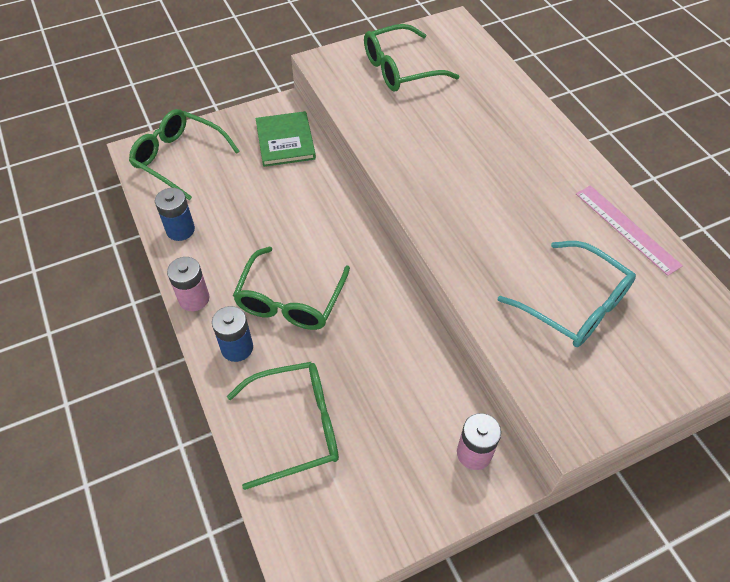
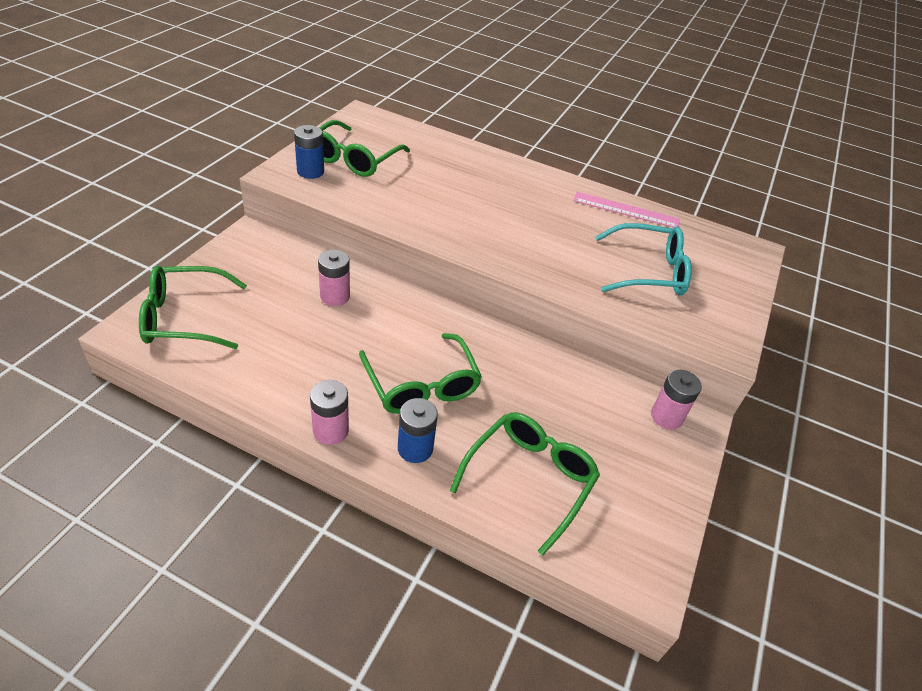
camera: 45 degrees left, 10 degrees down
blue battery [155,188,195,241] -> blue battery moved to [294,125,324,179]
green book [255,111,316,167] -> none
none -> pink battery [318,250,350,306]

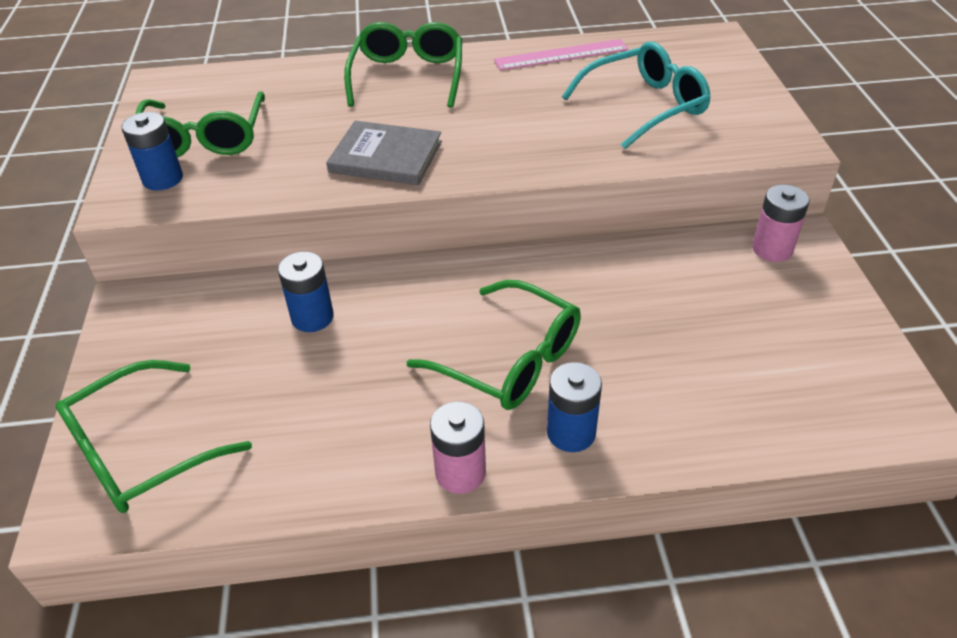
camera: 25 degrees left, 0 degrees up
pink battery [318,250,350,306] -> blue battery [278,251,334,332]
green glasses [450,412,600,556] -> green glasses moved to [344,22,462,108]
none -> grey book [326,121,442,185]

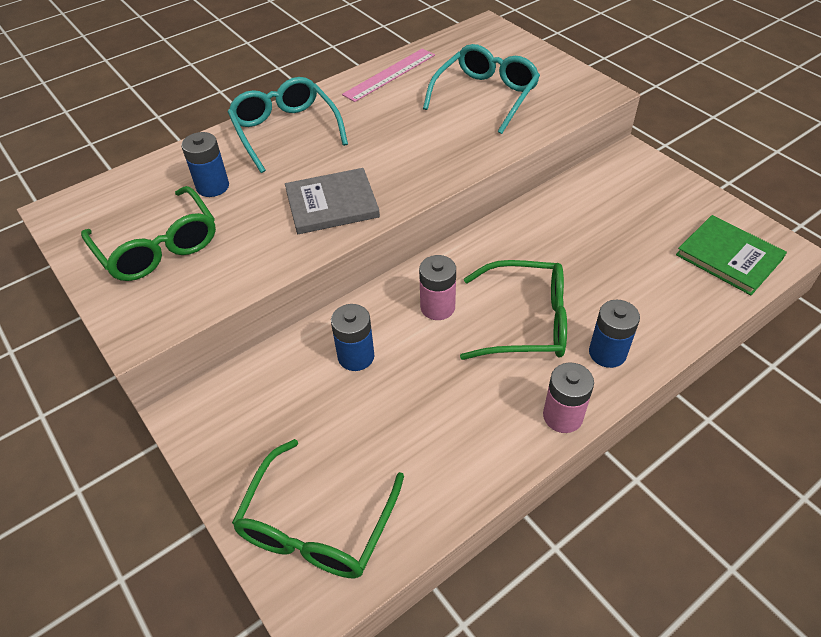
camera: 30 degrees left, 5 degrees up
blue battery [121,112,183,191] -> blue battery moved to [181,132,229,197]
green glasses [344,22,462,108] -> turquoise glasses [228,77,348,173]
pink battery [752,185,809,262] -> pink battery moved to [419,255,456,320]
none -> green book [676,215,787,295]

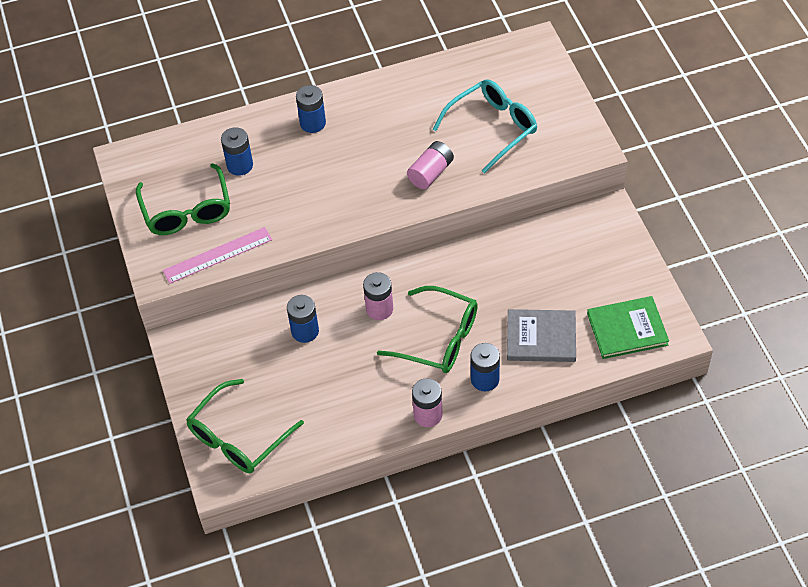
camera: 20 degrees right, 5 degrees up
turquoise glasses [228,77,348,173] -> blue battery [296,85,326,133]
grey book [285,168,380,234] -> grey book moved to [507,309,576,362]
pink ruler [342,48,435,102] -> pink ruler moved to [163,227,272,284]
green book [676,215,787,295] -> green book turned 75 degrees counterclockwise [587,296,669,359]
none -> pink battery [407,141,454,189]

